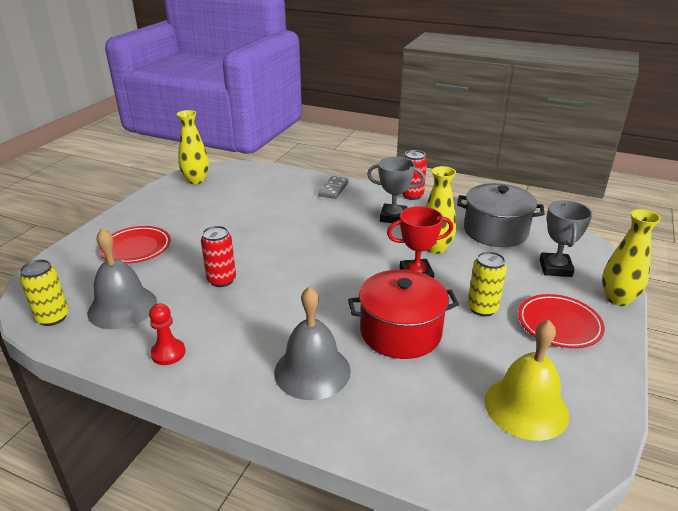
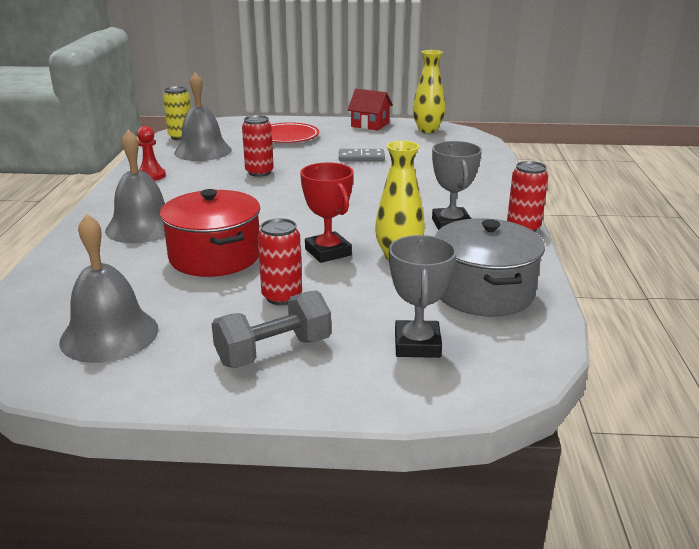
camera: 70 degrees right, 5 degrees down
grey domino [318,176,349,199] -> grey domino moved to [339,149,385,161]
yellow can [467,251,507,317] -> red can [258,218,302,305]
yellow bell [485,320,569,441] -> grey bell [59,214,159,363]
red plate [518,294,605,348] -> grey dumbbell [212,290,331,368]
grey trophy [540,200,593,277] -> grey trophy turned 75 degrees counterclockwise [389,235,457,358]
yellow vase [602,209,661,306] -> none
none -> red house [348,89,393,130]

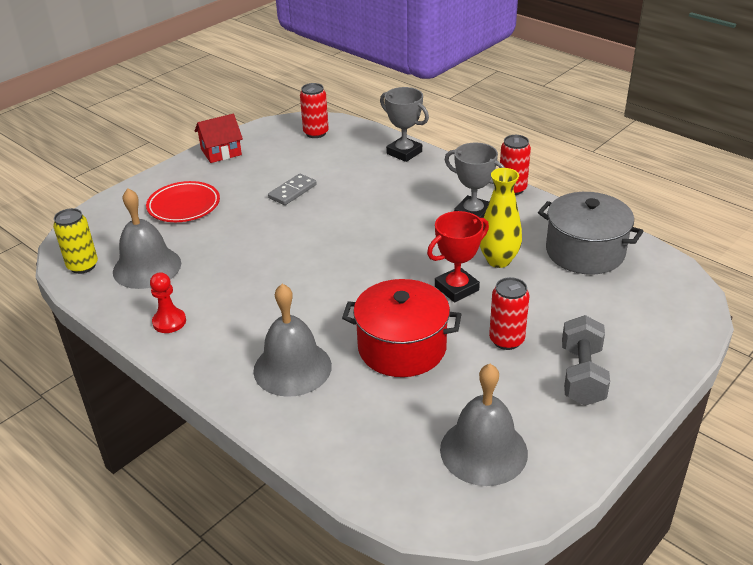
camera: 50 degrees left, 10 degrees up
red can [242,115,274,177] -> red can moved to [300,83,329,138]
red trophy [300,162,354,263] -> red trophy turned 45 degrees counterclockwise [427,211,489,302]
grey trophy [389,235,457,358] -> grey trophy moved to [380,87,429,162]
yellow vase [413,50,445,133] -> none

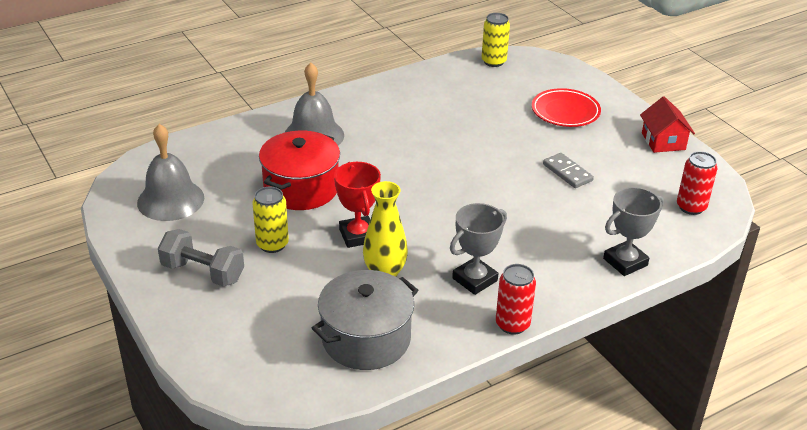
camera: 105 degrees right, 0 degrees up
grey bell [113,188,181,289] -> none
red pawn [150,272,186,333] -> none
red can [489,277,529,350] -> yellow can [252,187,289,253]

